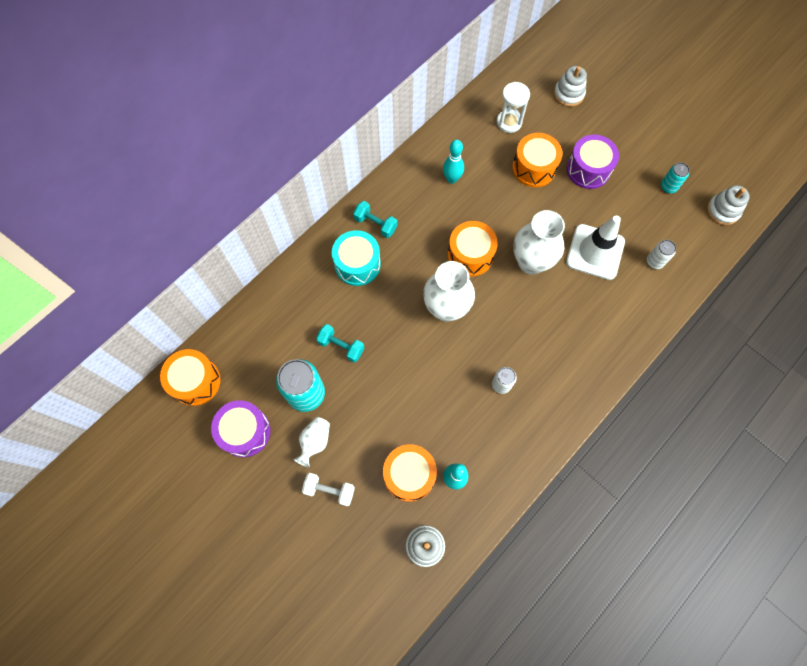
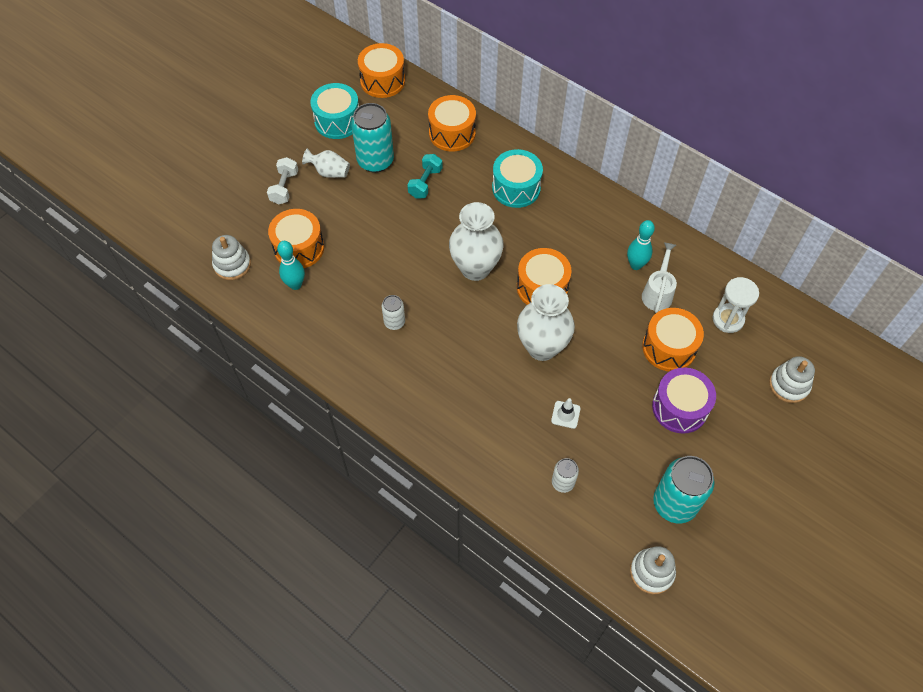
camera: 85 degrees right, 10 degrees down
purple drum [211,400,271,457] -> turquoise drum [310,83,359,139]
turquoise dumbbell [353,201,398,238] -> none
white traffic cone [566,216,625,280] -> white traffic cone [551,398,581,429], size x0.43
turquoise can [661,162,690,193] -> turquoise can [653,456,715,523], size x1.92
none -> orange drum [428,95,476,152]
none -> white watering can [642,242,677,313]

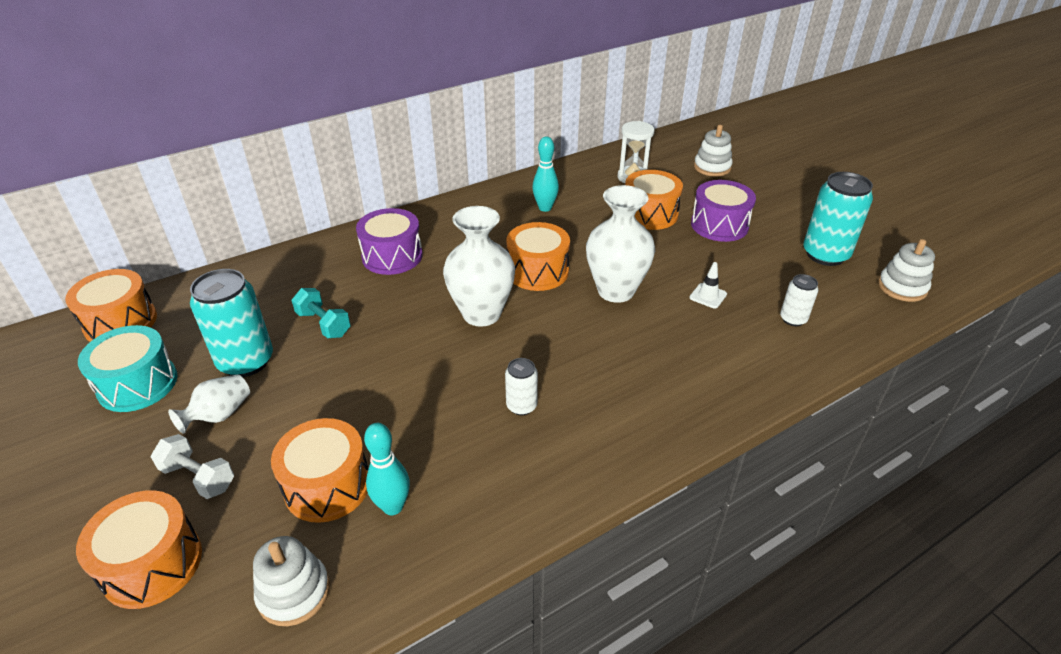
camera: 70 degrees left, 20 degrees down
orange drum [428,95,476,152] -> orange drum moved to [76,490,202,609]
turquoise drum [492,149,543,208] -> purple drum [356,208,423,275]
white watering can [642,242,677,313] -> none

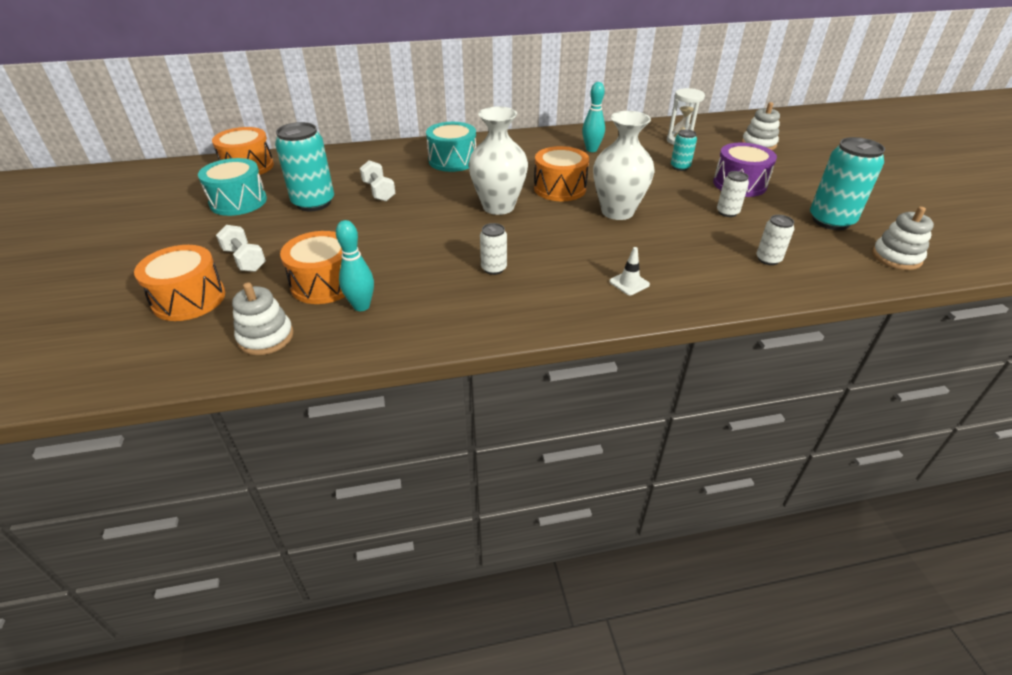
camera: 20 degrees right, 0 degrees up
white vase [168,375,250,434] -> none
turquoise dumbbell [291,288,351,338] -> white dumbbell [360,160,396,202]
purple drum [356,208,423,275] -> turquoise drum [426,122,476,172]
orange drum [625,170,683,230] -> turquoise can [671,129,697,171]
white traffic cone [689,262,727,309] -> white traffic cone moved to [609,247,650,295]
none -> white can [717,171,749,217]

